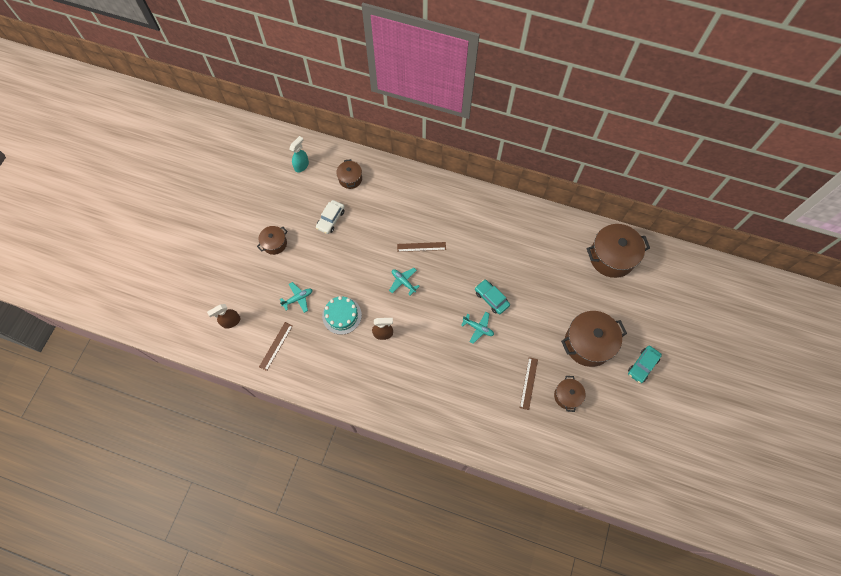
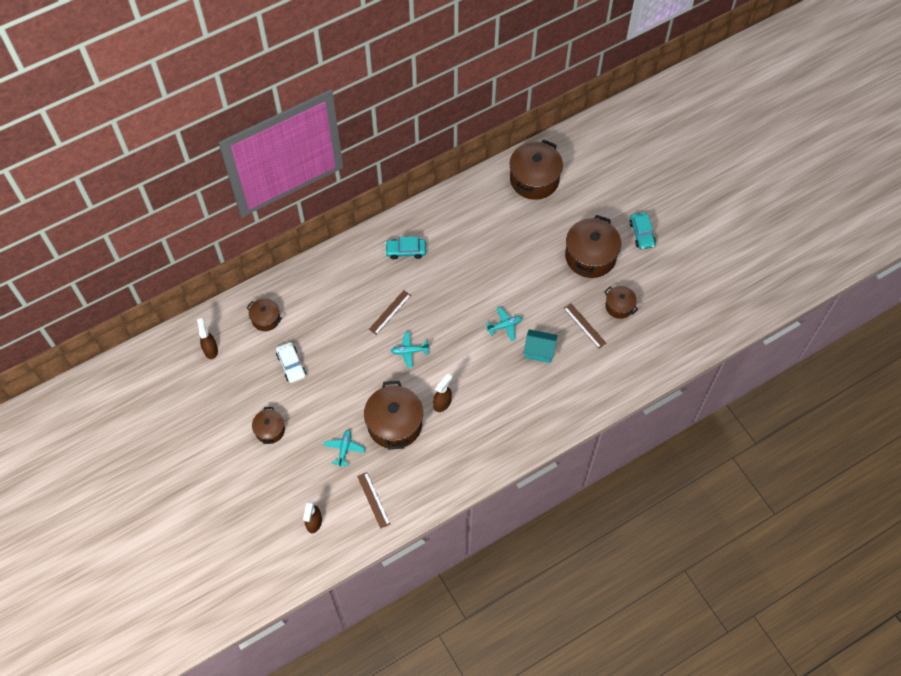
camera: 50 degrees left, 5 degrees down
turquoise spray bottle [289,136,309,173] -> brown spray bottle [197,318,218,359]
turquoise cake [322,296,362,335] -> brown pot [364,381,423,450]
turquoise car [475,280,510,315] -> turquoise car moved to [385,237,426,259]
none -> turquoise house [524,329,558,363]

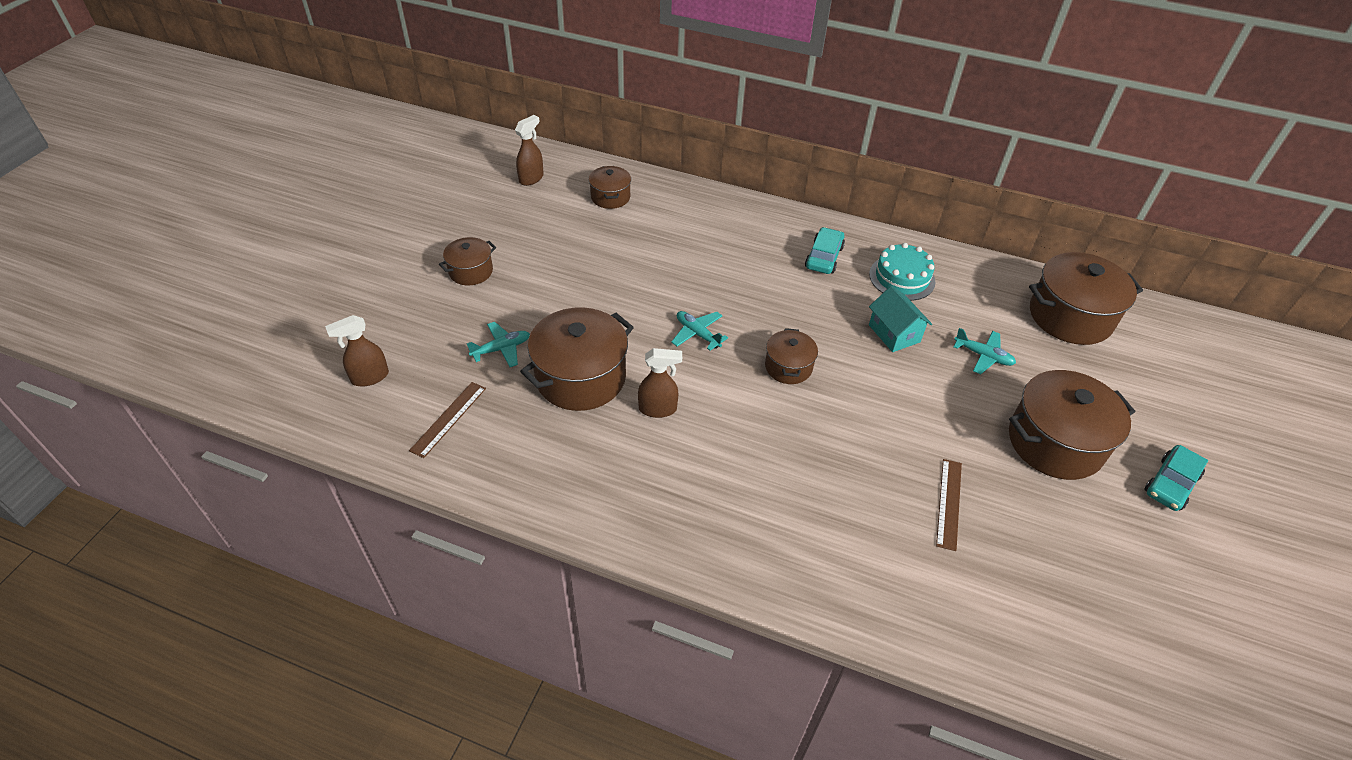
camera: 50 degrees right, 15 degrees down
white car [276,342,306,383] -> none
brown ruler [369,290,411,335] -> none
turquoise car [385,237,426,259] -> turquoise car turned 60 degrees clockwise [805,227,845,274]
turquoise plane [486,307,522,341] -> turquoise plane moved to [953,328,1016,374]
turquoise house [524,329,558,363] -> turquoise house moved to [869,286,932,352]
brown pot [604,286,638,319] -> brown pot moved to [765,328,818,384]
none -> turquoise cake [869,243,936,301]

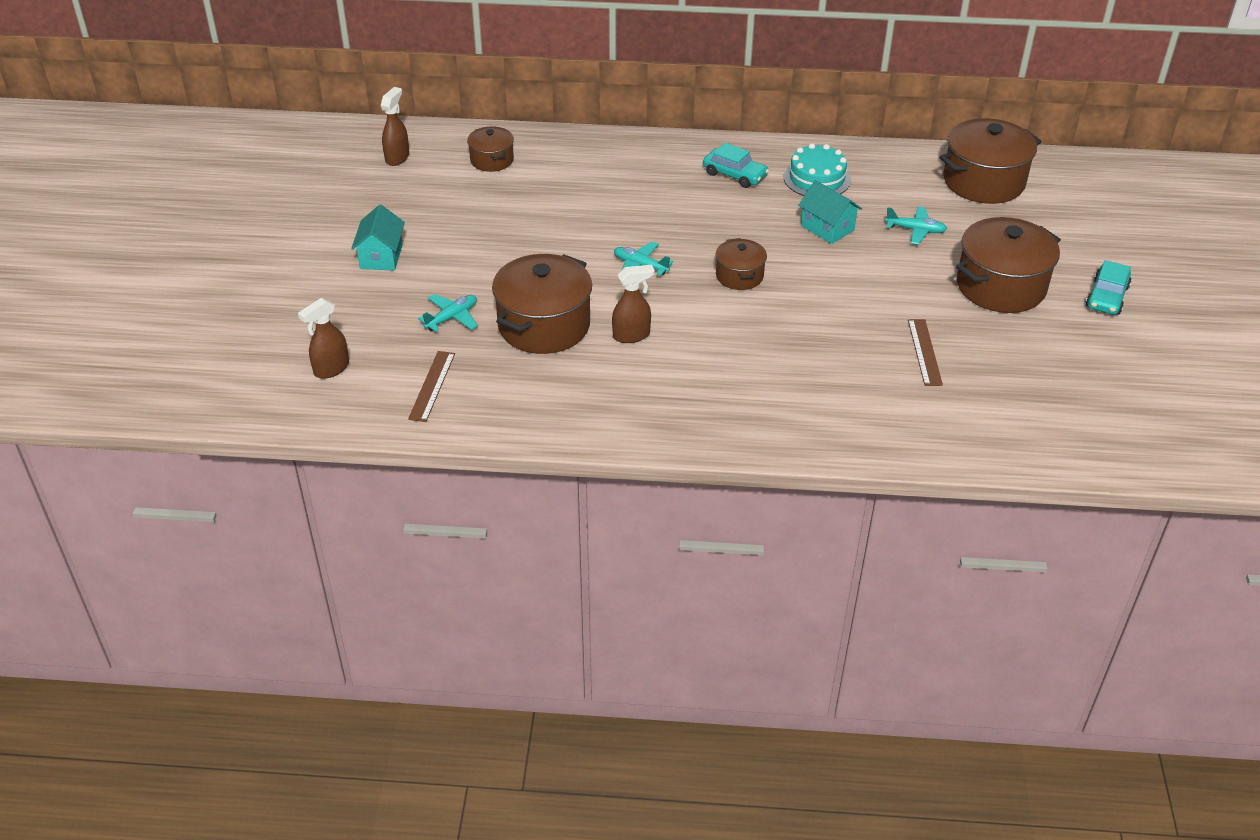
camera: 15 degrees left, 5 degrees down
brown pot [439,237,496,285] -> turquoise house [351,205,405,270]
turquoise car [805,227,845,274] -> turquoise car turned 120 degrees clockwise [703,143,769,188]

